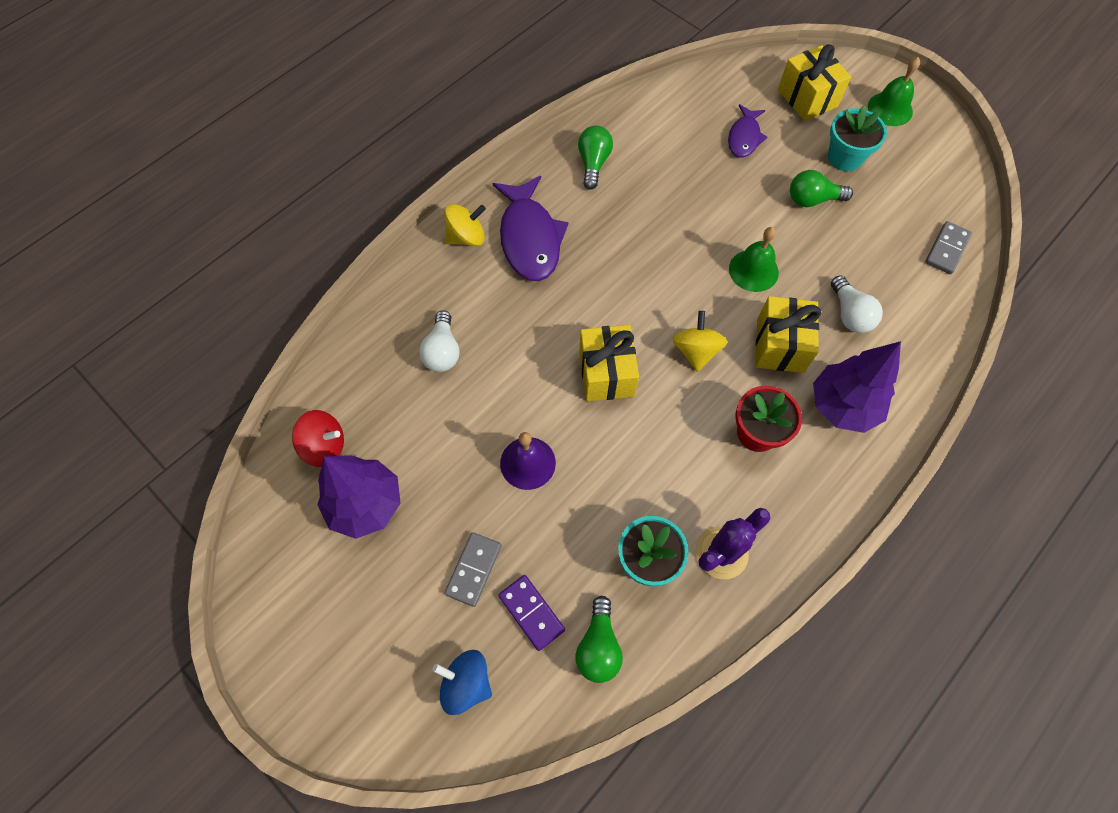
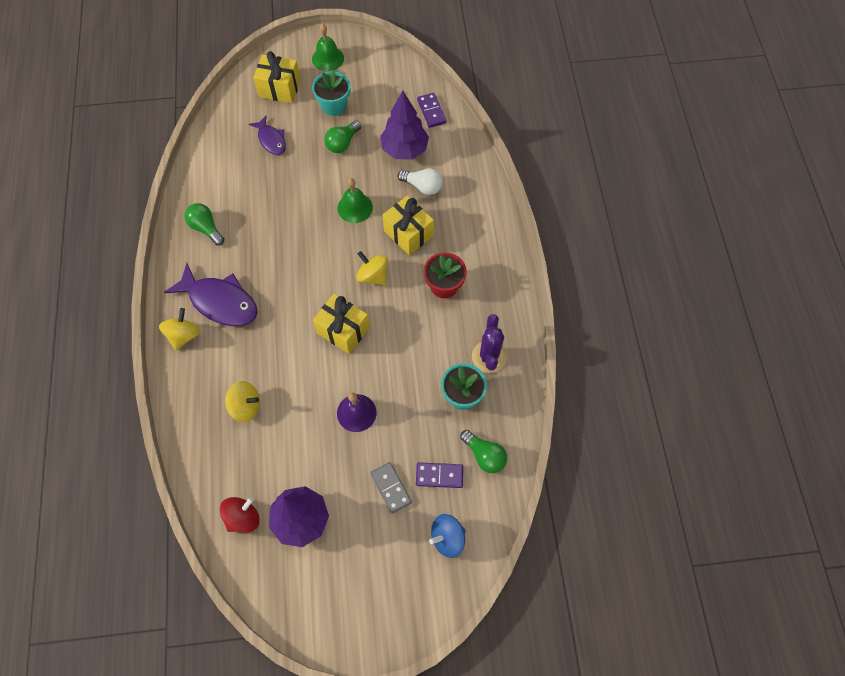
camera: 50 degrees left, 0 degrees up
white light bulb [419,310,460,372] -> yellow spinning top [225,381,260,422]
purple tree [813,341,901,433] -> purple tree moved to [380,91,429,160]
grey domino [925,221,972,274] -> purple domino [417,93,446,128]

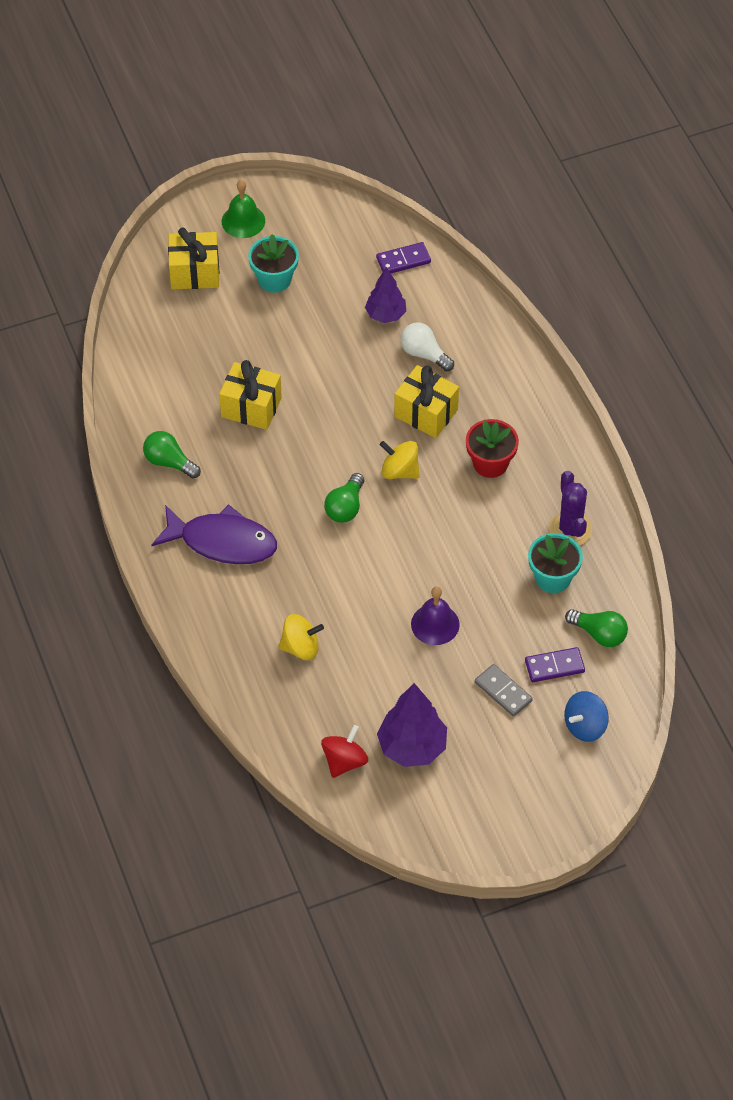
camera: 15 degrees left, 10 degrees down
yellow spinning top [159,308,200,350] -> none
purple fish [249,116,286,155] -> none
yellow gift [313,294,370,354] -> yellow gift moved to [219,360,282,430]
green light bulb [324,120,361,153] -> green light bulb moved to [324,473,364,523]
green bell [337,178,373,223] -> none
purple tree [380,91,429,160] -> purple tree [365,267,406,323], size x0.66
white light bulb [397,168,443,195] -> white light bulb turned 150 degrees counterclockwise [401,322,454,372]
purple domino [417,93,446,128] -> purple domino turned 75 degrees counterclockwise [376,242,431,273]

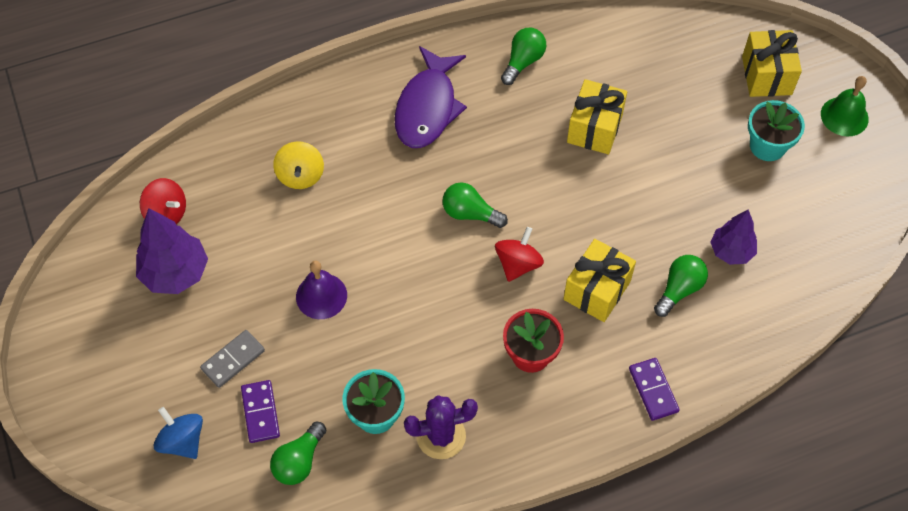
camera: 90 degrees right, 5 degrees up
purple domino [376,242,431,273] -> purple domino moved to [629,358,680,421]
yellow spinning top [380,441,420,479] -> red spinning top [495,227,544,282]
white light bulb [401,322,454,372] -> green light bulb [654,255,708,317]

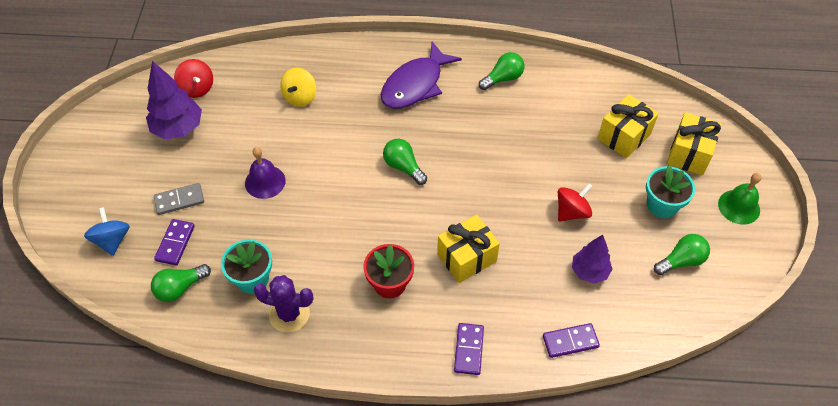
camera: 25 degrees right, 5 degrees down
red spinning top [495,227,544,282] -> red spinning top moved to [558,183,592,222]
yellow gift [567,79,627,154] -> yellow gift moved to [598,94,659,158]
green light bulb [654,255,708,317] -> green light bulb moved to [654,234,710,275]
none -> purple domino [543,323,600,358]

